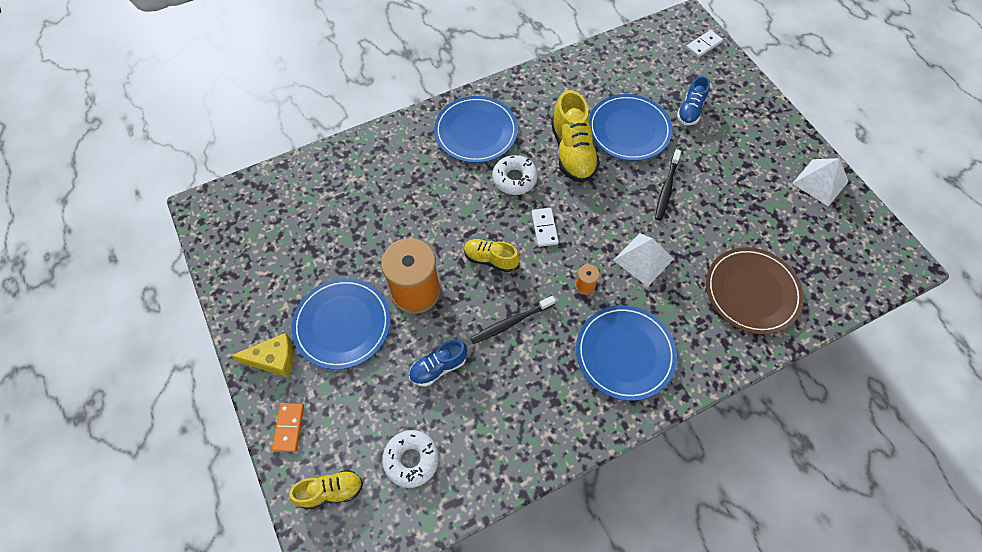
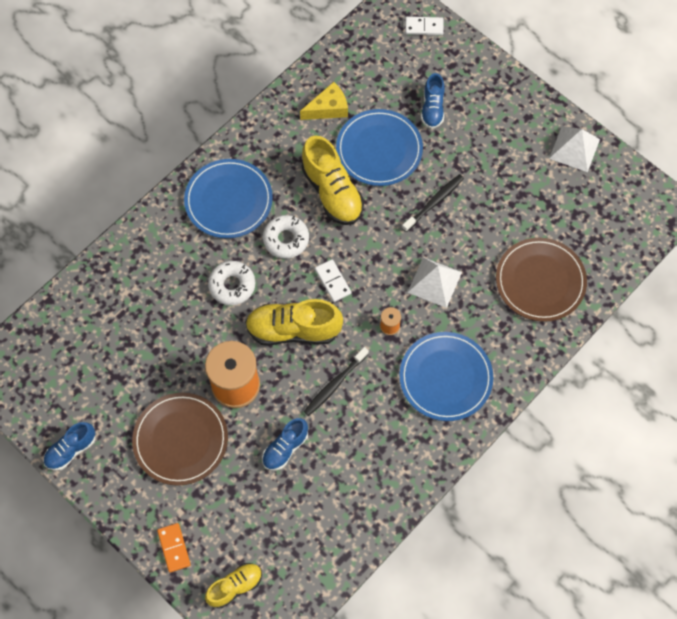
camera: 20 degrees left, 5 degrees up
yellow cheese [231,333,294,377] -> yellow cheese moved to [300,82,348,120]
blue plate [291,278,391,370] -> brown plate [132,392,228,486]
white donut [382,430,439,488] -> white donut moved to [208,261,255,305]
yellow shoe [464,239,520,272] -> yellow shoe [245,299,343,346], size x1.68
black toothbrush [655,149,681,221] -> black toothbrush turned 135 degrees counterclockwise [402,174,464,232]
white domino [686,30,723,58] -> white domino turned 60 degrees clockwise [405,17,444,35]
none -> blue shoe [43,422,95,471]

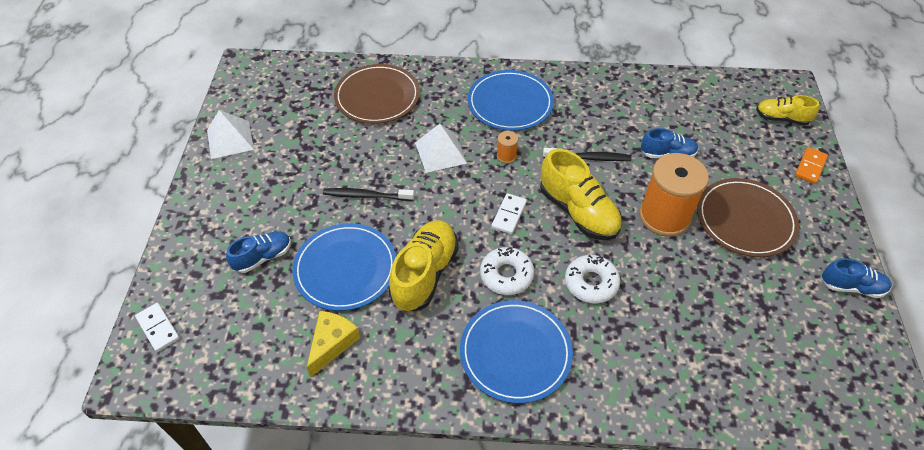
camera: 130 degrees left, 15 degrees down
yellow cheese [300,82,348,120] -> yellow cheese turned 90 degrees clockwise [307,311,360,377]

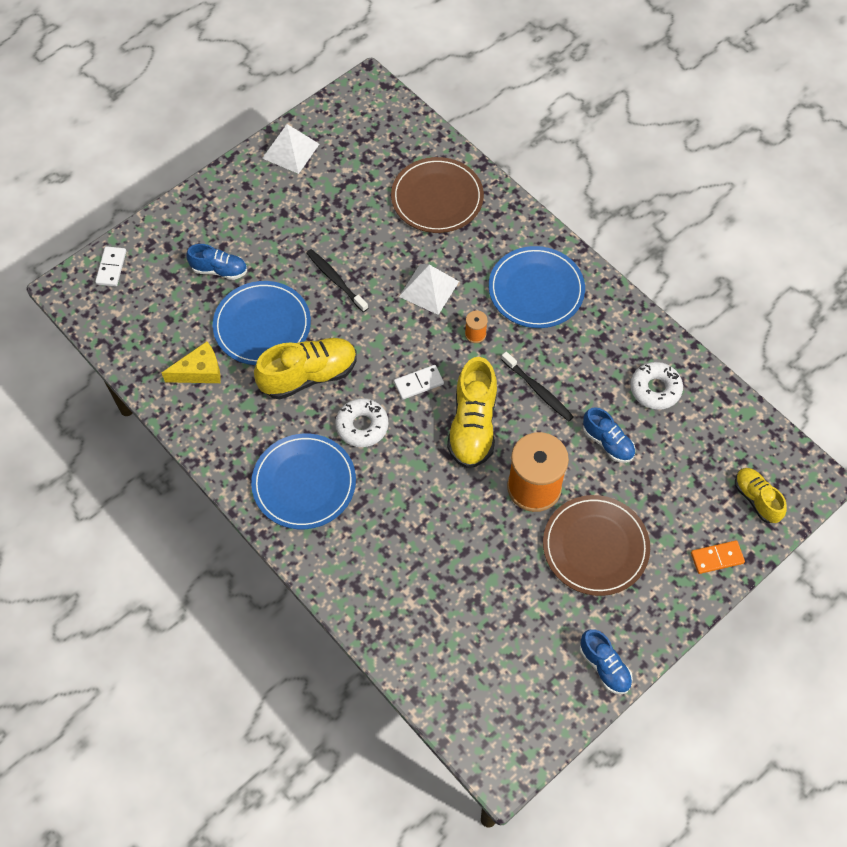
camera: 45 degrees right, 10 degrees up
white donut [565,255,620,303] -> white donut moved to [630,362,683,410]

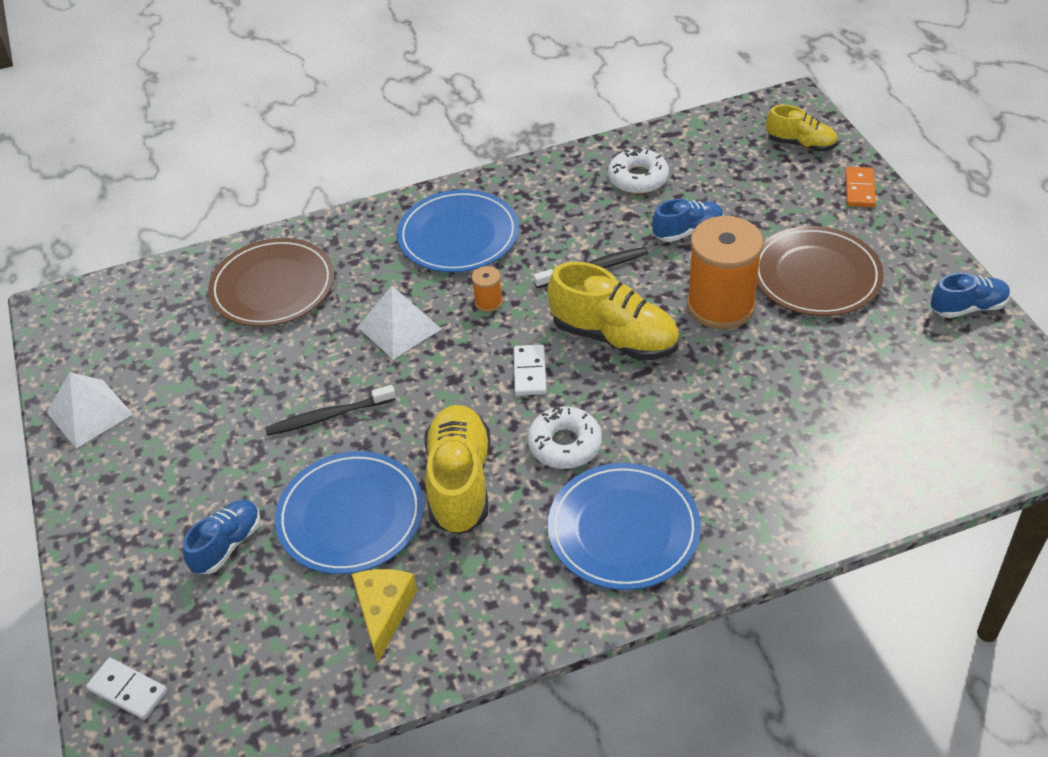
camera: 65 degrees left, 15 degrees down
yellow shoe [735,468,787,523] -> yellow shoe turned 150 degrees counterclockwise [766,105,838,152]

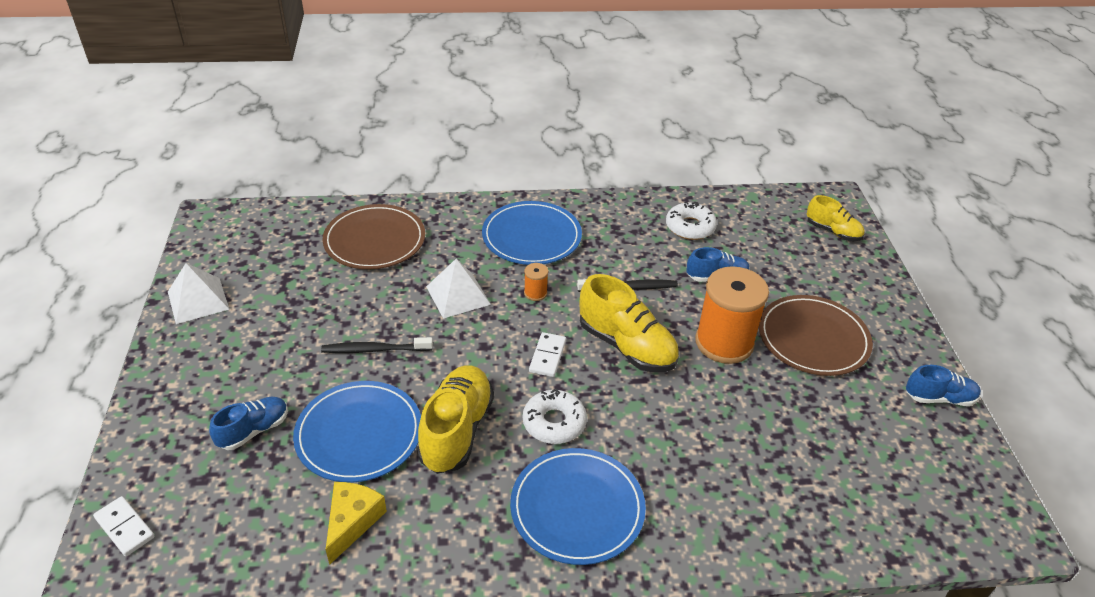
camera: 10 degrees right, 5 degrees down
orange domino [845,167,876,207] -> none

